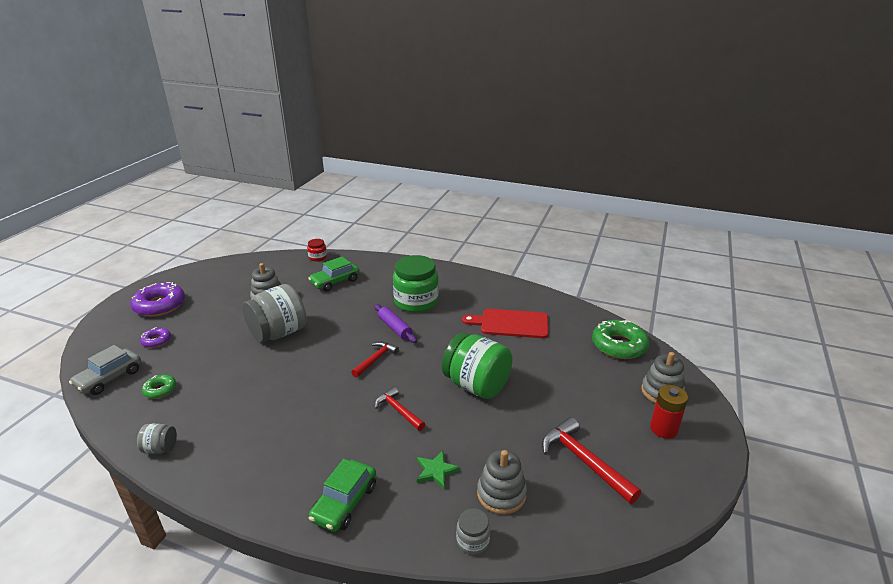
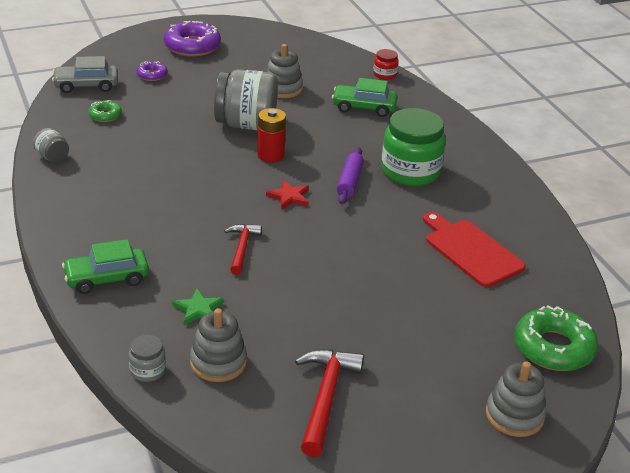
camera: 45 degrees right, 5 degrees up
red hammer [351,342,399,378] -> red star [266,180,309,210]
green jar [442,333,513,399] -> none
red battery [650,385,688,439] -> red battery moved to [257,108,286,163]

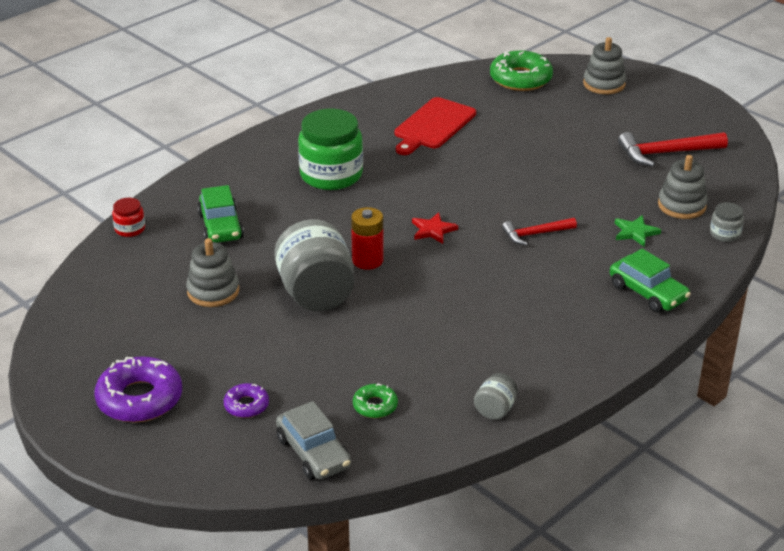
camera: 110 degrees left, 0 degrees up
purple rolling pin [337,147,364,204] -> none

